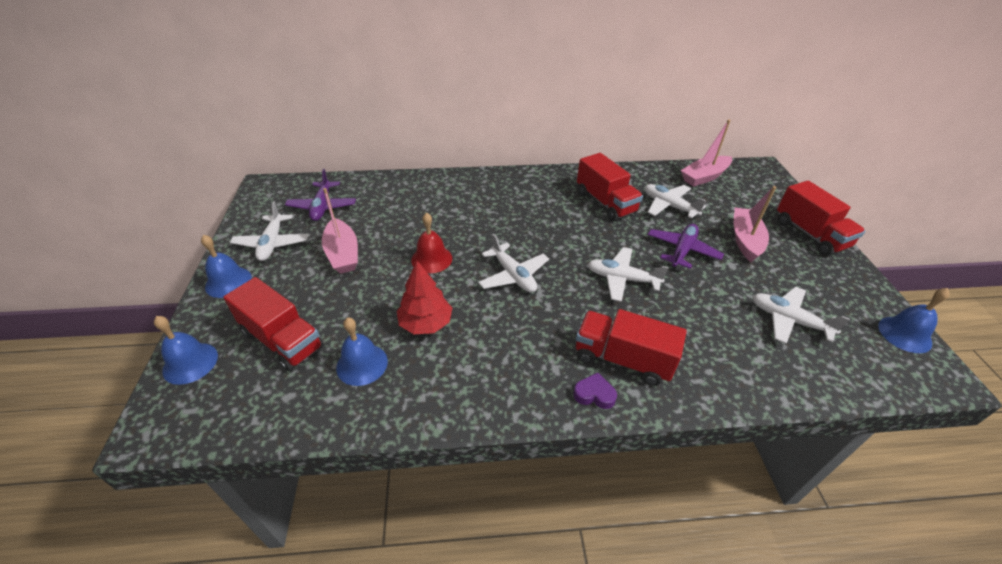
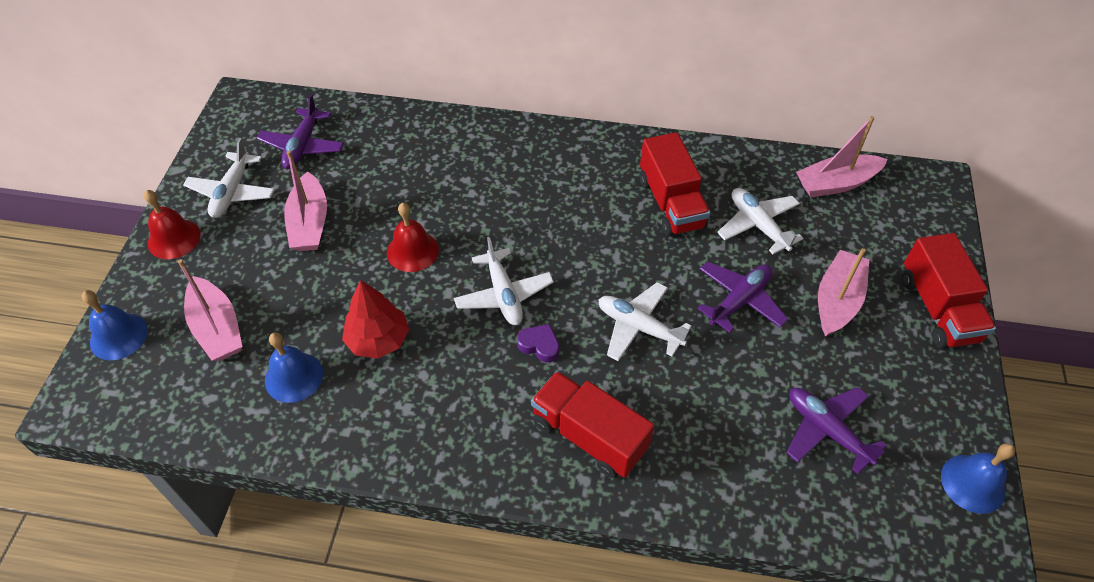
camera: 15 degrees right, 10 degrees up
blue bell [201,235,252,298] -> red bell [144,190,200,259]
red truck [223,277,324,371] -> pink boat [178,259,243,361]
purple heart [573,373,617,409] -> purple heart moved to [517,324,559,362]
white plane [752,287,850,344] -> purple plane [787,387,887,474]

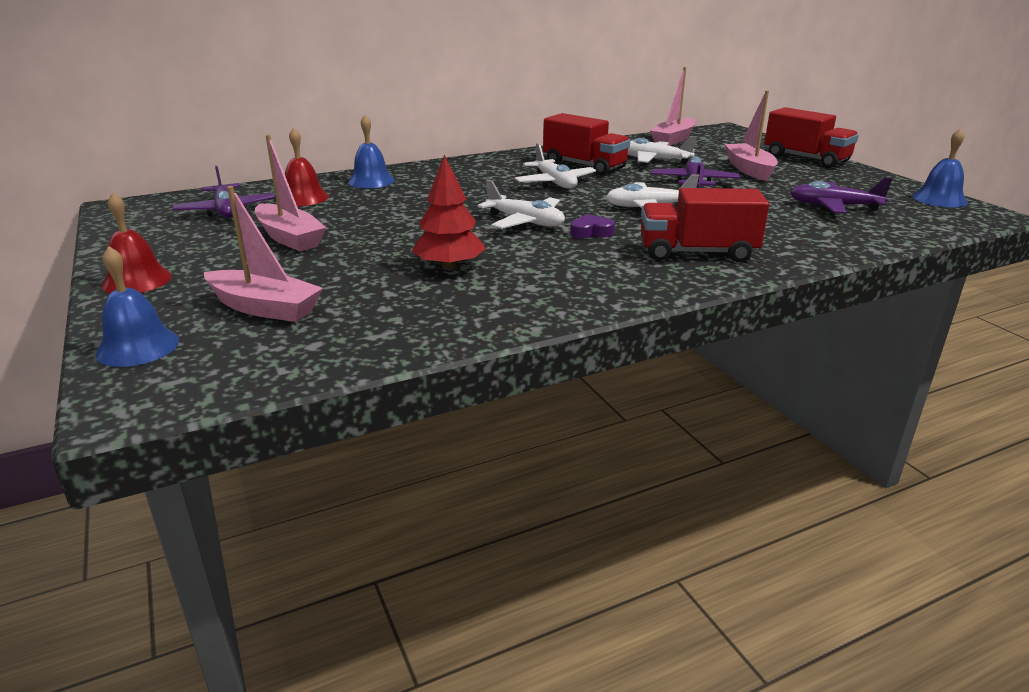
camera: 35 degrees left, 25 degrees down
white plane [183,138,275,218] -> white plane moved to [514,143,596,189]
blue bell [265,332,323,403] -> blue bell moved to [348,115,395,188]
red bell [387,203,439,272] -> red bell moved to [285,127,329,206]

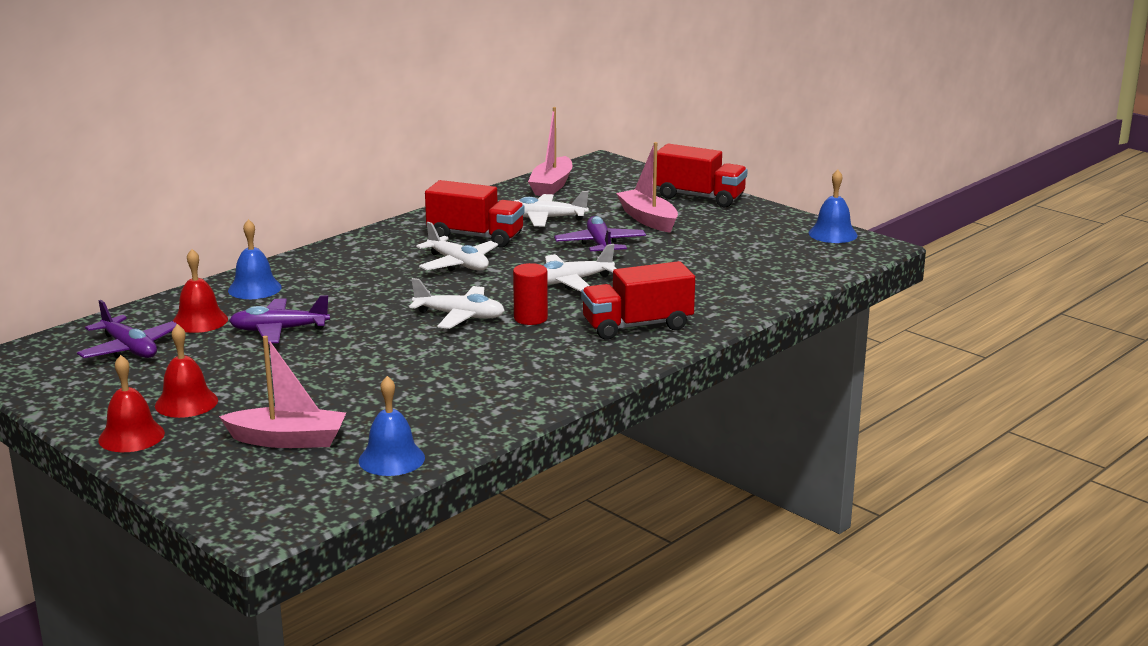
camera: 20 degrees left, 5 degrees down
blue bell [96,246,179,367] -> blue bell moved to [359,376,425,476]
pink boat [255,135,326,252] -> none
red tree [412,155,486,270] -> none
purple heart [570,214,615,238] -> red cylinder [513,263,548,325]
purple plane [790,177,893,214] -> purple plane moved to [229,295,330,344]
none -> red bell [155,324,218,418]

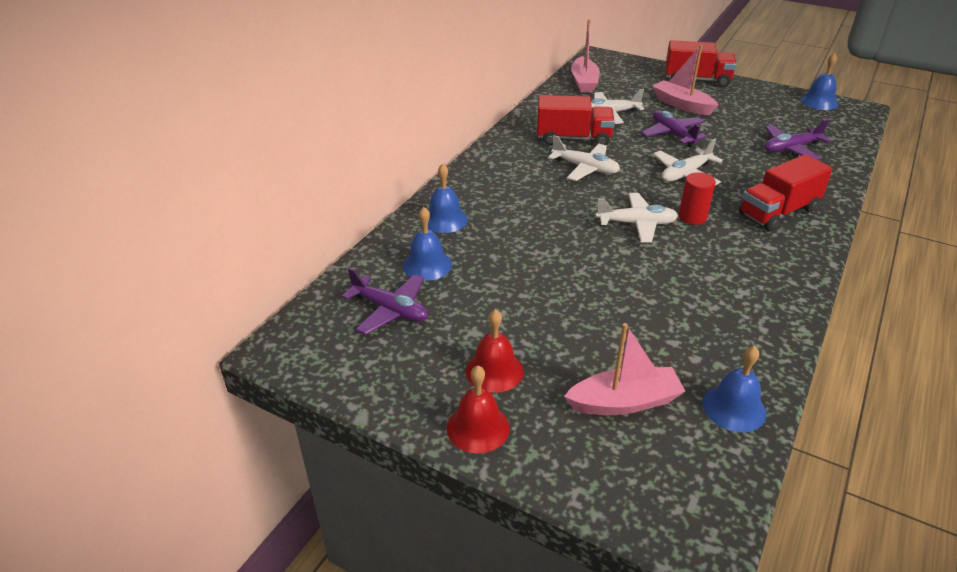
camera: 15 degrees left, 15 degrees up
red bell [173,249,228,333] -> blue bell [403,207,452,281]
purple plane [229,295,330,344] -> purple plane moved to [764,119,831,160]

